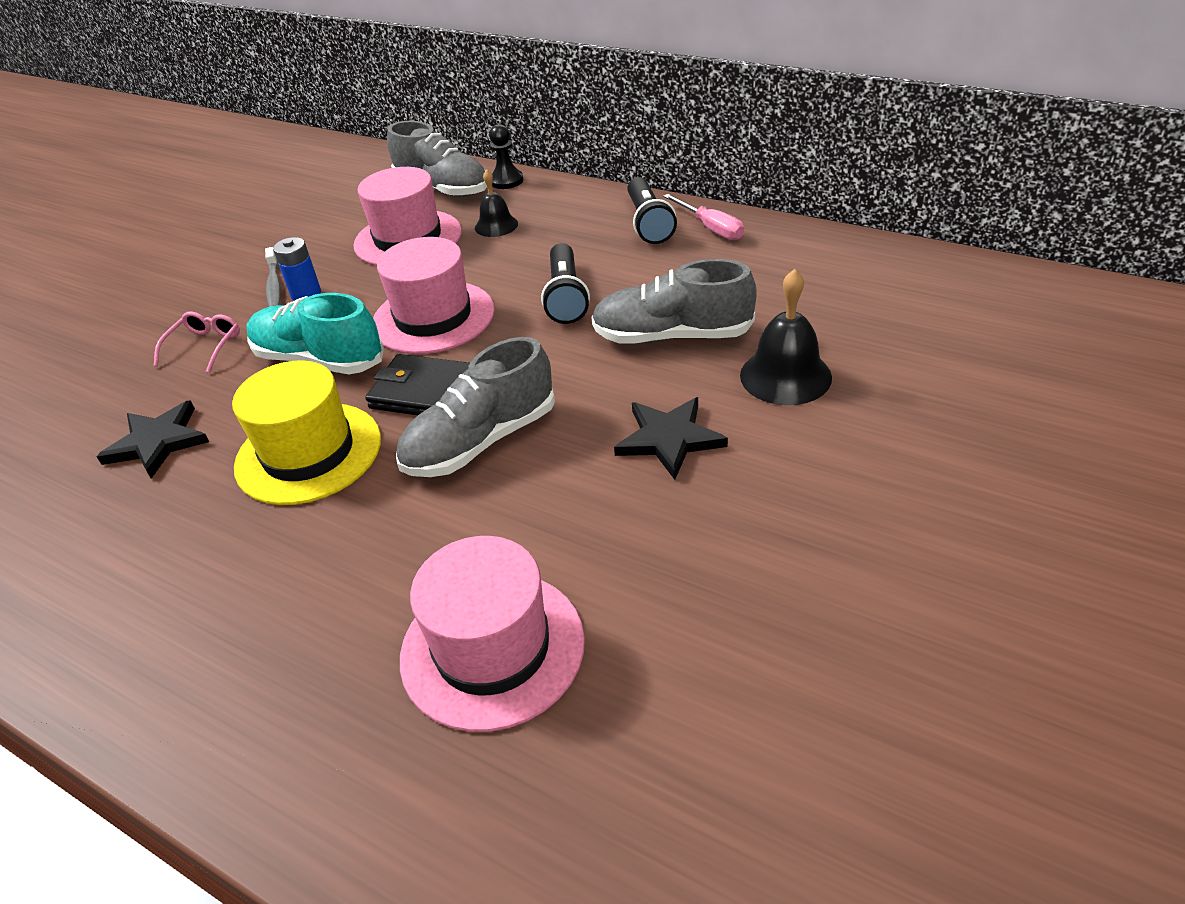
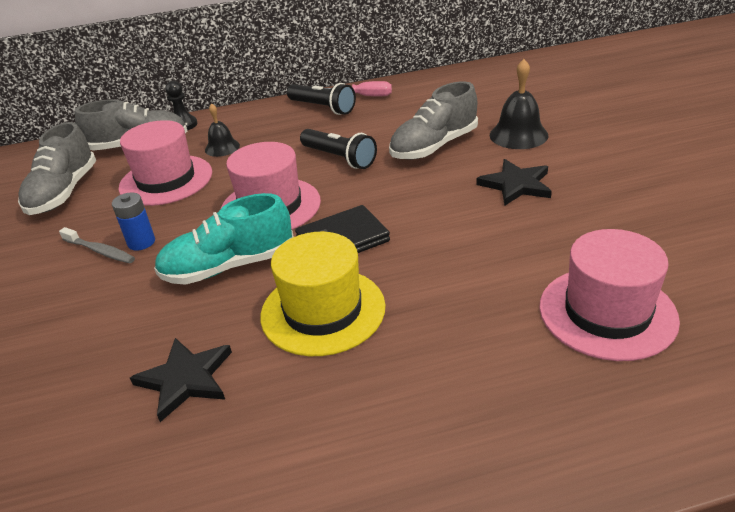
camera: 45 degrees left, 5 degrees down
pink glasses [154,312,240,373] -> none
grey shoe [396,337,555,477] -> grey shoe moved to [18,122,96,215]

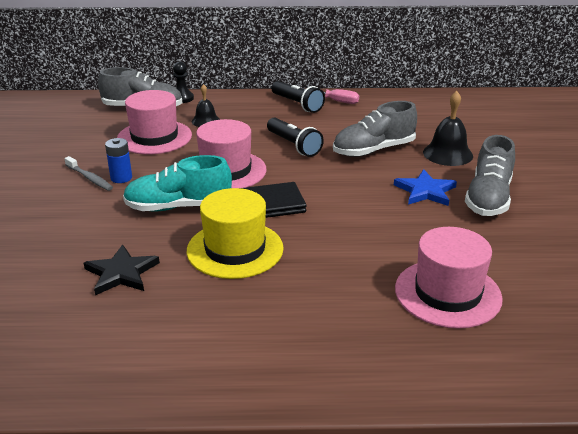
camera: 10 degrees right, 5 degrees down
grey shoe [18,122,96,215] -> grey shoe moved to [465,135,515,216]
black star [476,159,552,205] -> blue star [394,169,457,206]

